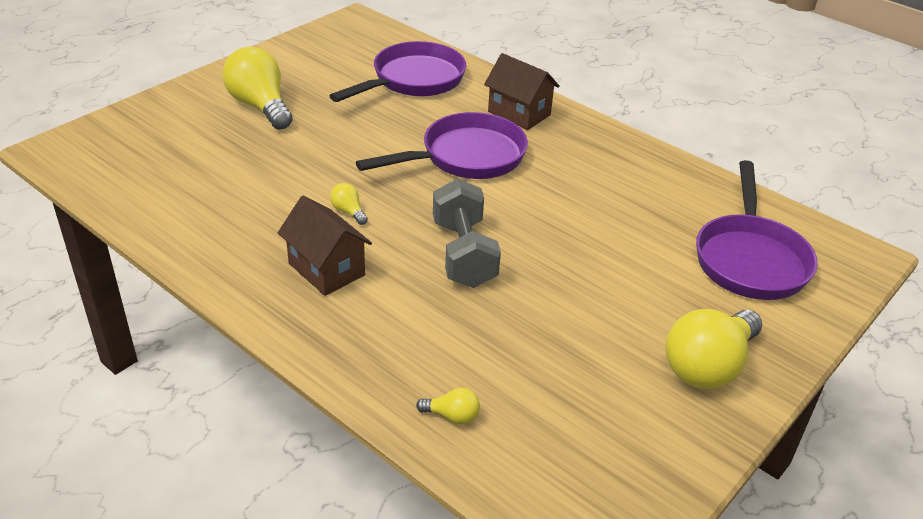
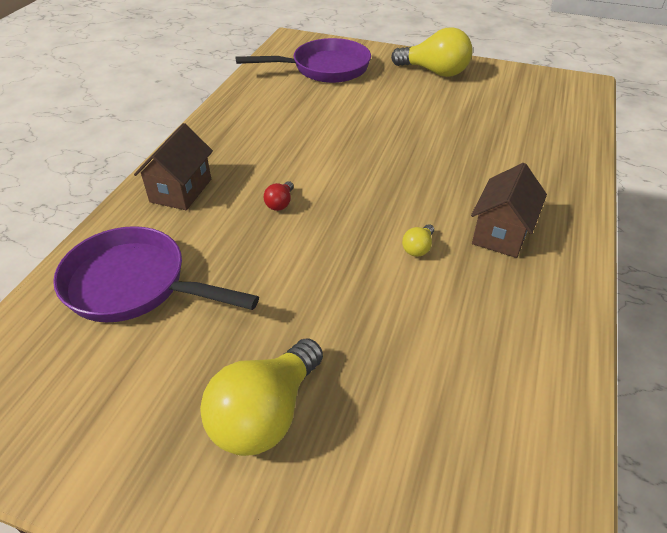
camera: 110 degrees left, 5 degrees up
purple pan [356,112,528,179] -> red light bulb [264,181,294,211]
yellow light bulb [416,388,480,424] -> none
grey dumbbell [433,179,501,288] -> none

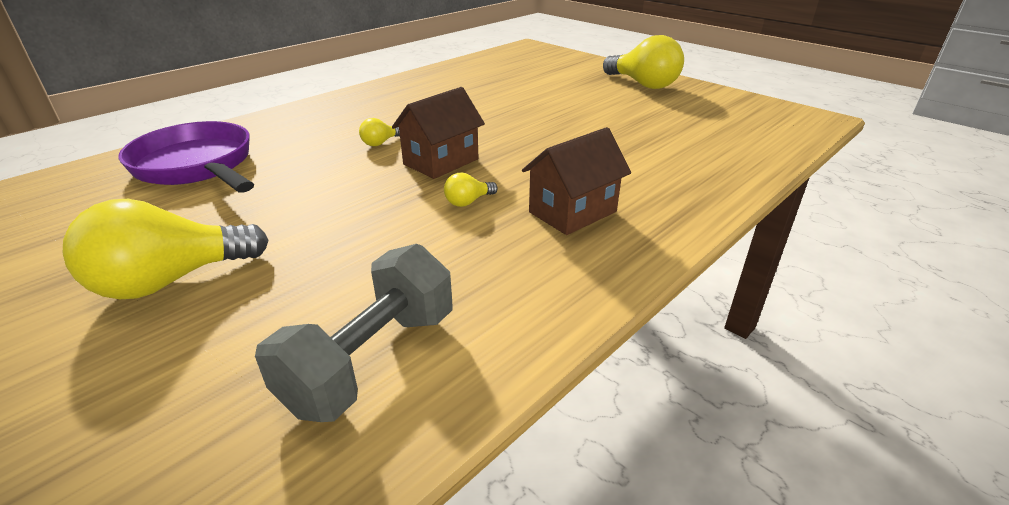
camera: 25 degrees right, 10 degrees down
brown house [134,123,213,210] -> brown house moved to [392,87,485,179]
purple pan [236,38,371,83] -> none
red light bulb [264,181,294,211] -> yellow light bulb [359,118,400,146]
none -> grey dumbbell [255,244,453,422]

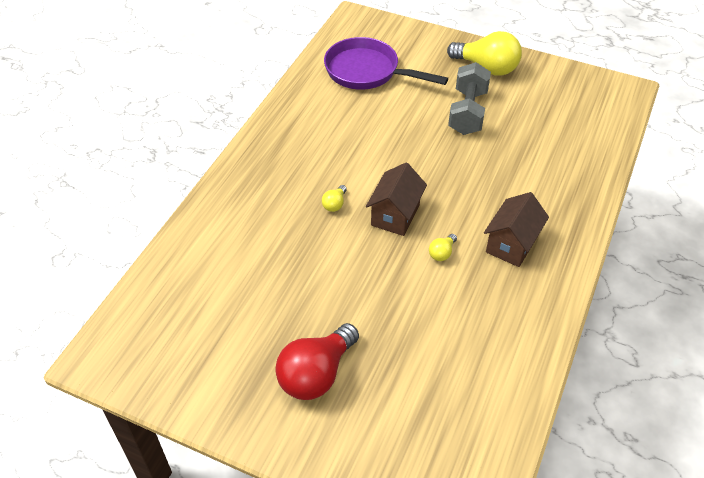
camera: 20 degrees left, 15 degrees up
yellow light bulb [63,199,269,299] -> red light bulb [275,323,359,400]
purple pan [119,121,254,193] -> purple pan moved to [324,37,448,90]
grey dumbbell [255,244,453,422] -> grey dumbbell moved to [448,62,491,135]

